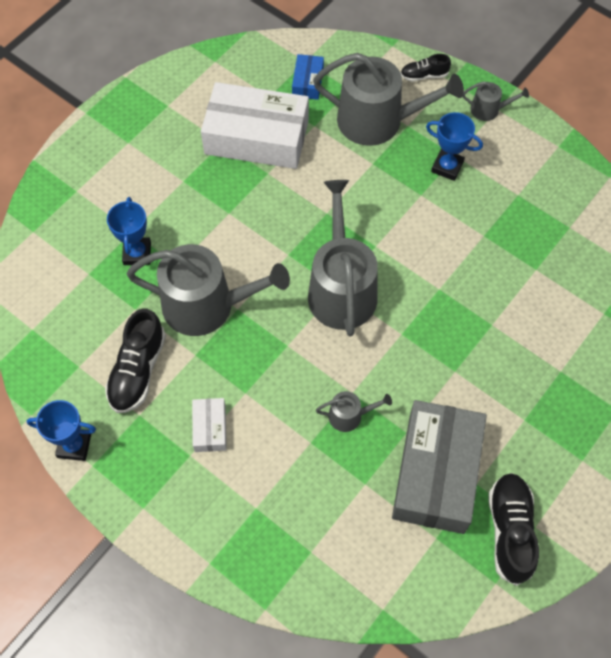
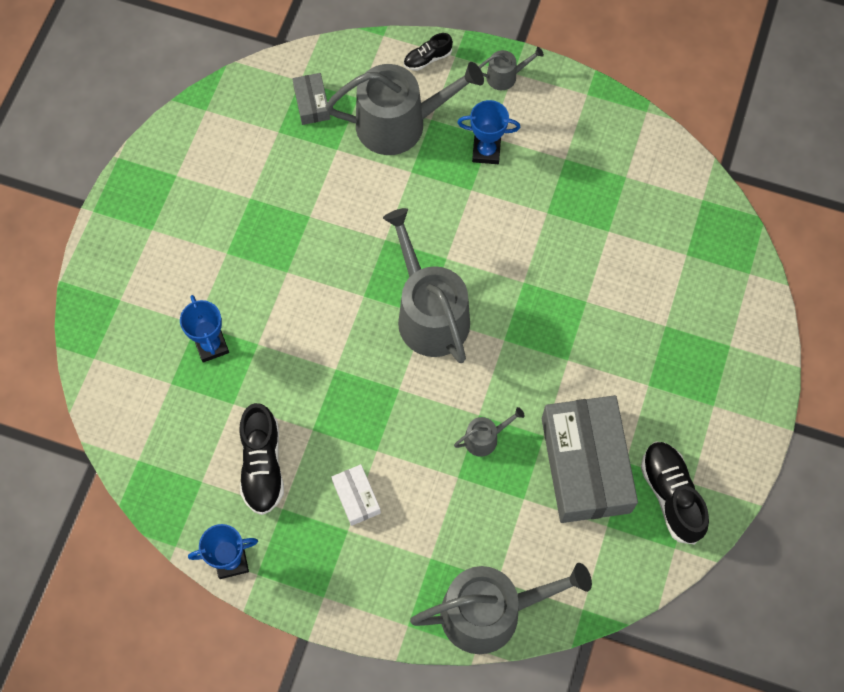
camera: 20 degrees left, 5 degrees up
grey watering can [127,244,290,336] -> grey watering can moved to [410,563,592,654]
white box [201,82,309,169] -> none
blue box [292,54,324,100] -> grey box [292,73,330,125]

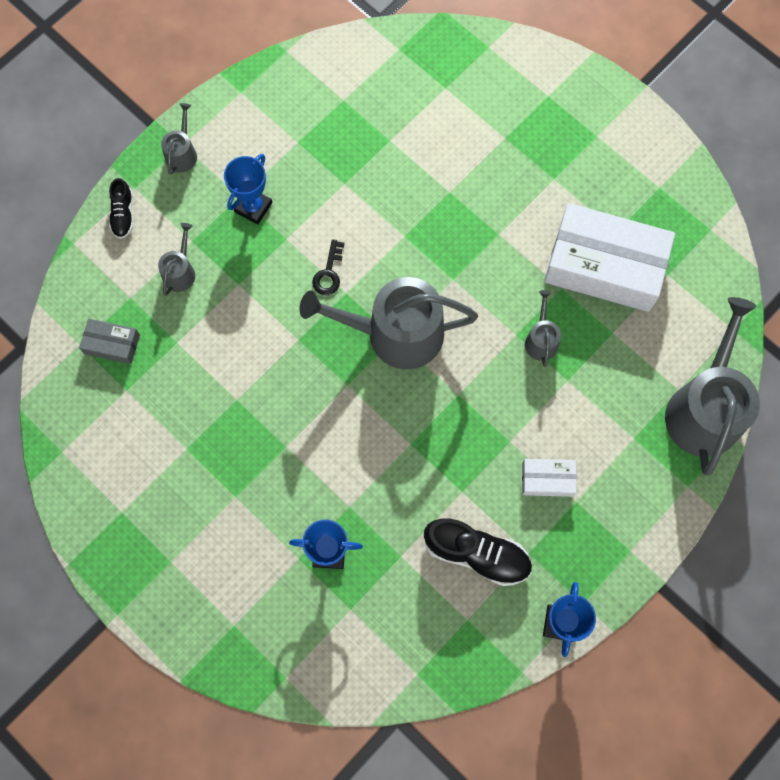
camera: 65 degrees left, 5 degrees up
grey watering can [325,62,484,155] -> grey watering can [158,223,195,296], size x0.45
grey box [542,395,638,523] -> white box [544,203,675,312]
black shoe [641,441,709,544] -> none
none -> black key [312,239,345,295]

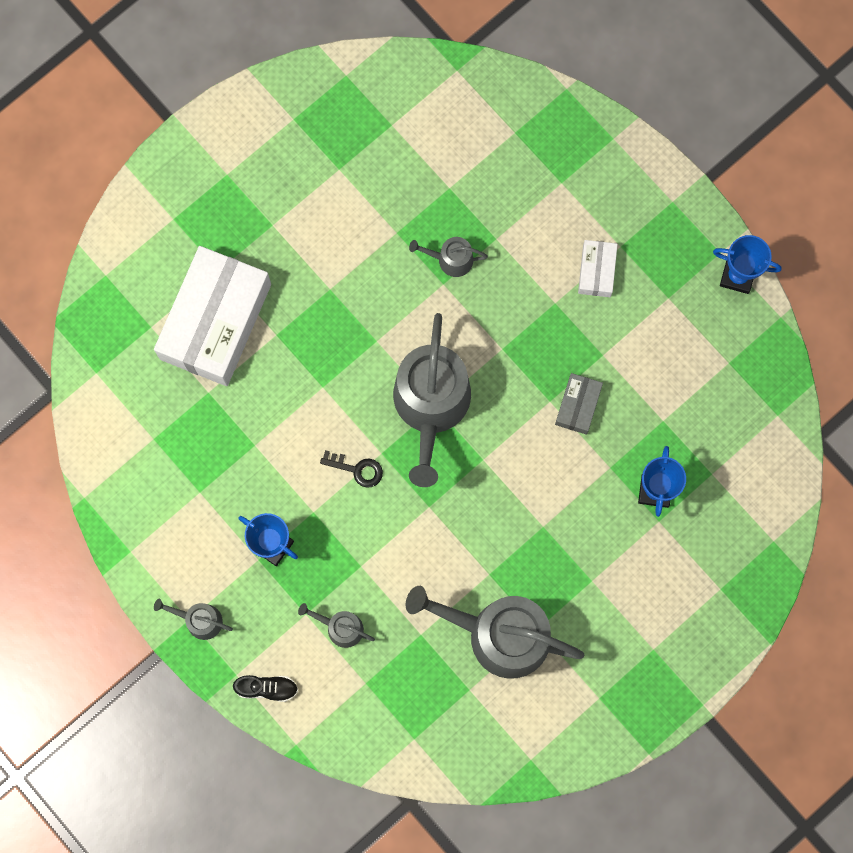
camera: 85 degrees left, 5 degrees up
grey box [79,319,140,364] -> grey box moved to [555,373,603,435]
black shoe [424,518,532,586] -> none
white box [544,203,675,312] -> white box moved to [154,246,271,386]
grey watering can [665,297,760,475] -> grey watering can moved to [406,586,584,679]

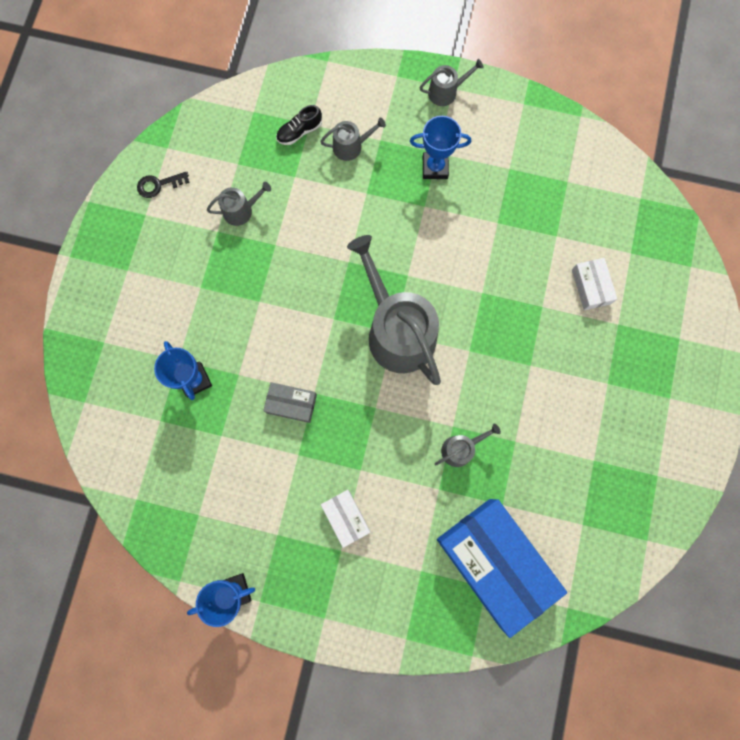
camera: 145 degrees right, 0 degrees up
white box [154,246,271,386] -> white box [572,258,617,310], size x0.45
black shoe [233,675,298,702] -> black shoe moved to [276,105,322,145]
black key [320,450,383,488] -> black key moved to [137,171,190,198]
grey watering can [406,586,584,679] -> grey watering can [207,182,271,226], size x0.45
grey box [555,373,603,435] -> grey box turned 60 degrees counterclockwise [263,382,317,423]
none -> blue box [437,499,567,638]

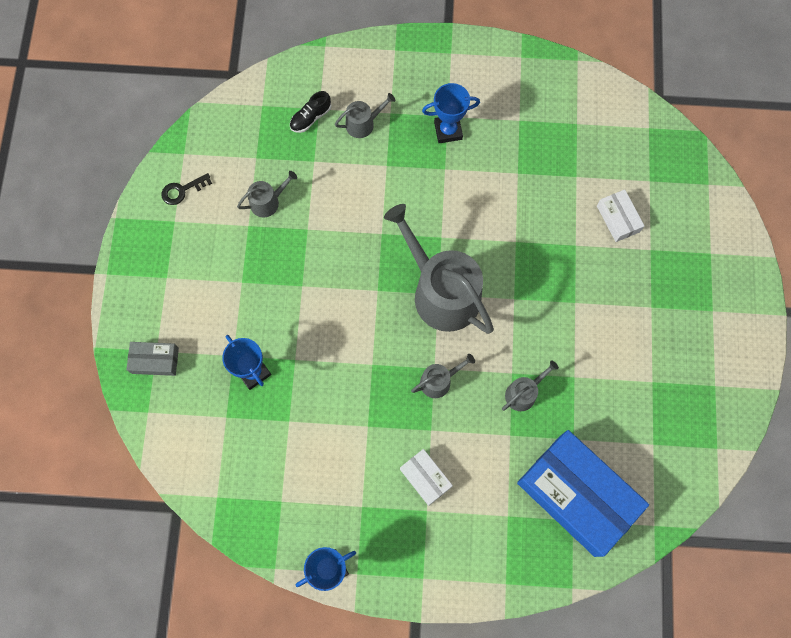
camera: 10 degrees left, 5 degrees down
grey box [263,382,317,423] -> grey box moved to [126,342,179,376]
grey watering can [420,59,484,106] -> grey watering can moved to [411,354,475,398]

